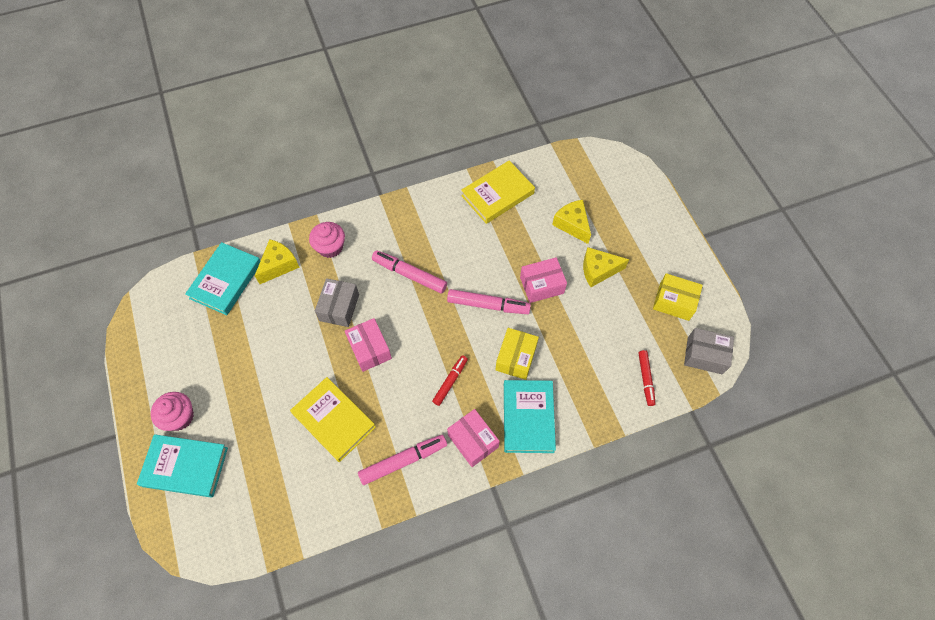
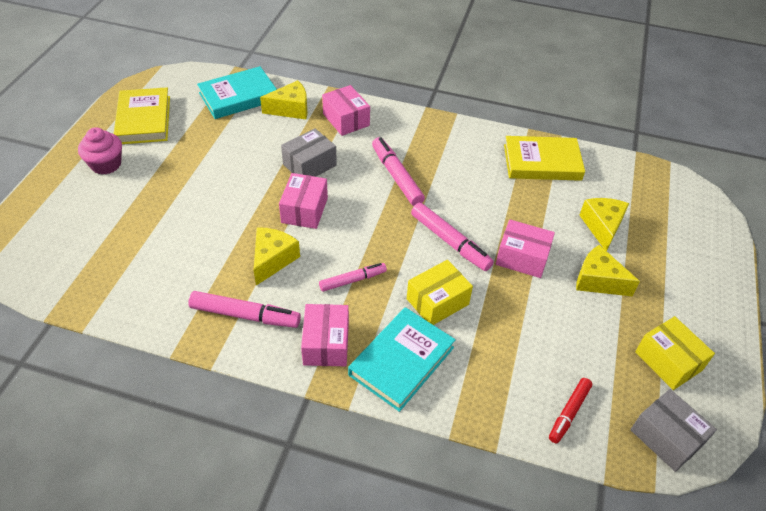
camera: 35 degrees right, 15 degrees down
turquoise book [137,434,228,498] -> none
yellow book [290,377,376,462] -> yellow book moved to [113,87,170,144]
pink cupcake [309,222,345,258] -> pink box [322,85,370,136]
red marker [432,355,468,406] -> pink marker [319,263,387,292]
none -> yellow cheese [254,227,300,286]

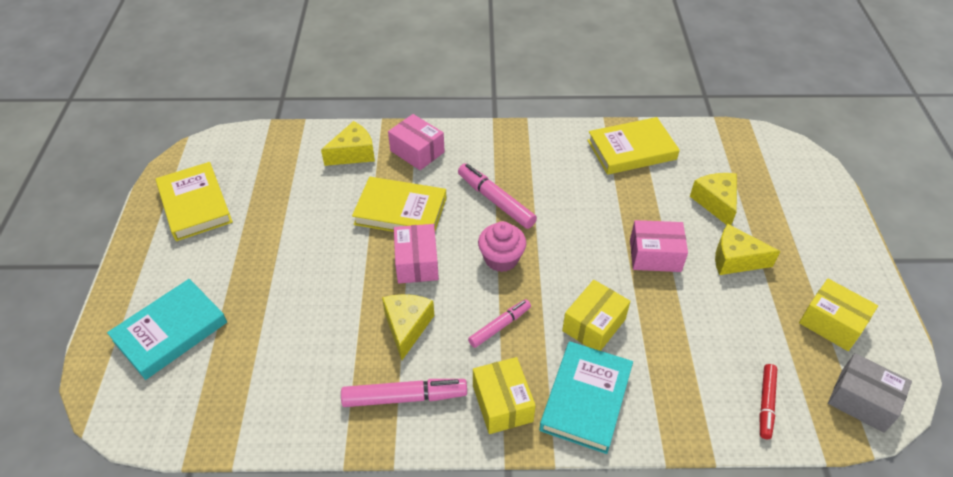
camera: 15 degrees left, 0 degrees up
pink cupcake [78,127,122,174] -> pink cupcake moved to [478,221,526,272]
turquoise book [197,66,277,119] -> turquoise book moved to [107,279,227,380]
grey box [281,128,337,177] -> yellow book [352,177,447,232]
pink box [301,304,349,366] -> yellow box [473,357,536,434]
pink marker [411,203,494,271] -> none

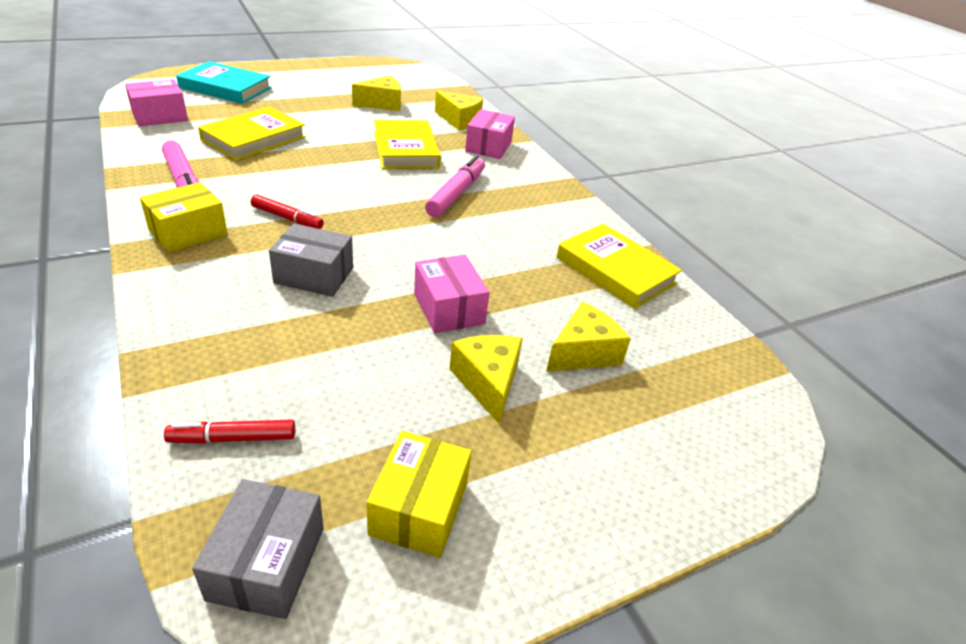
camera: 60 degrees right, 10 degrees down
yellow book [156,162,233,241] -> yellow book moved to [198,107,306,161]
yellow cheese [382,294,434,360] -> yellow cheese moved to [352,76,401,111]
pink box [394,224,439,284] -> pink box moved to [125,79,188,127]
pink marker [468,299,531,348] -> red marker [251,195,324,229]
pink cupcake [478,221,526,272] -> none
turquoise book [539,341,633,454] -> none
yellow box [562,280,631,351] -> grey box [269,224,353,297]

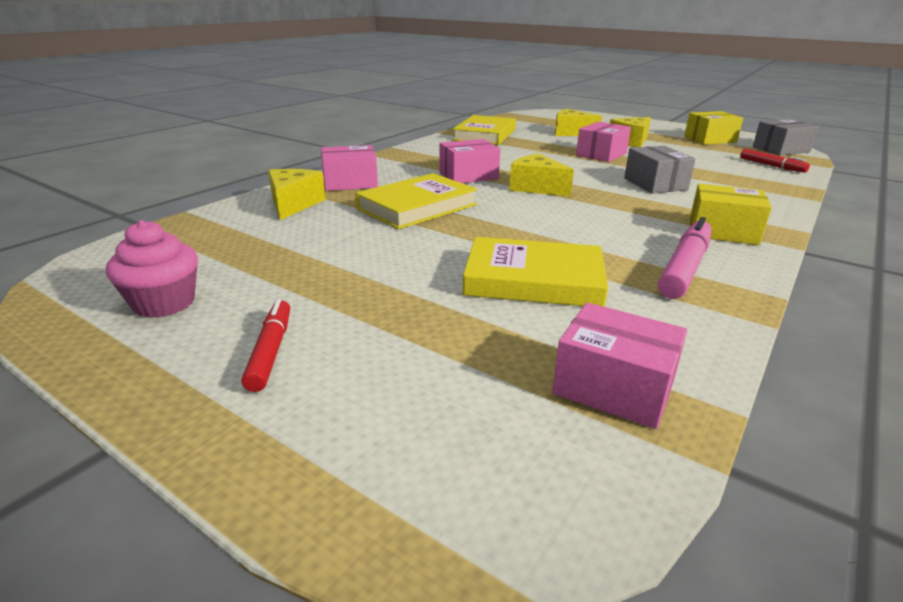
camera: 115 degrees left, 10 degrees down
turquoise book [176,61,272,104] -> none
red marker [251,195,324,229] -> red marker moved to [241,299,290,392]
yellow cheese [352,76,401,111] -> yellow cheese moved to [509,154,574,197]
pink marker [425,155,485,217] -> pink box [439,139,500,183]
none -> pink cupcake [106,220,198,318]

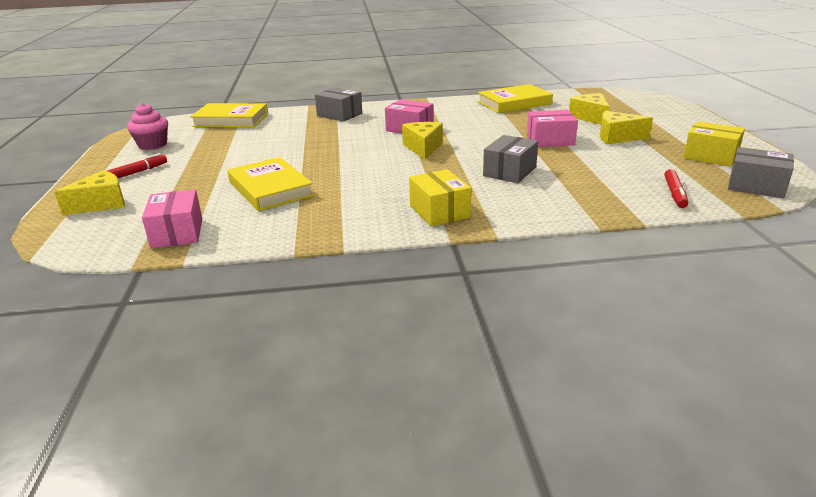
camera: 50 degrees right, 0 degrees up
yellow cheese [268,169,325,220] -> yellow cheese moved to [54,170,125,215]
pink box [321,145,378,191] -> grey box [315,87,362,122]
yellow book [355,173,478,229] -> yellow book moved to [190,103,268,127]
pink marker [658,217,712,299] -> none

